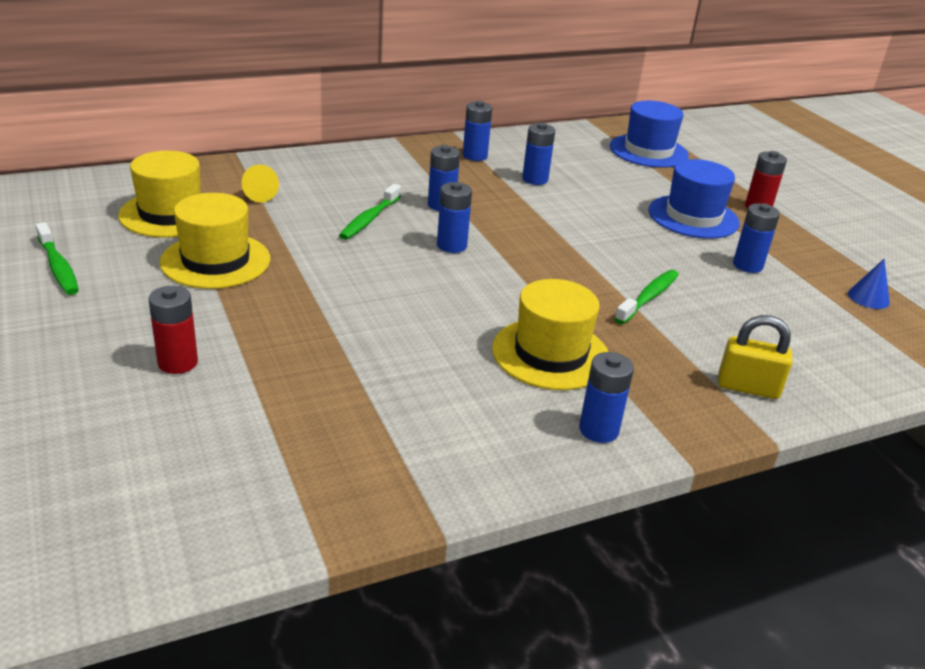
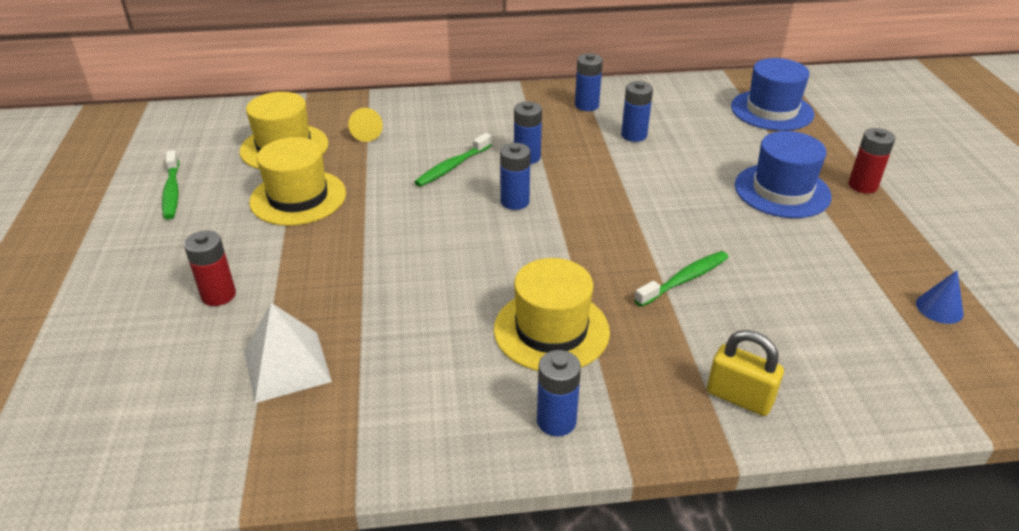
camera: 20 degrees right, 5 degrees up
blue battery [733,203,780,273] -> none
none -> white pyramid [244,303,332,403]

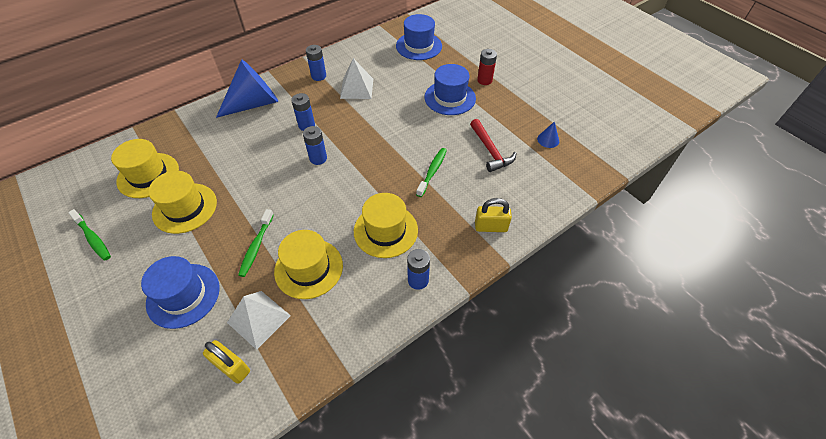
camera: 30 degrees left, 15 degrees up
red battery [184,230,236,306] -> blue hat [141,256,220,329]
yellow cone [348,108,383,142] -> none
green toothbrush [414,133,492,187] -> green toothbrush moved to [238,209,274,277]
blue battery [621,81,653,142] -> white pyramid [340,58,373,99]
none -> yellow padlock [203,340,250,384]
none -> blue cone [216,59,278,118]
none -> yellow hat [274,230,343,299]
none -> red hammer [470,119,517,172]

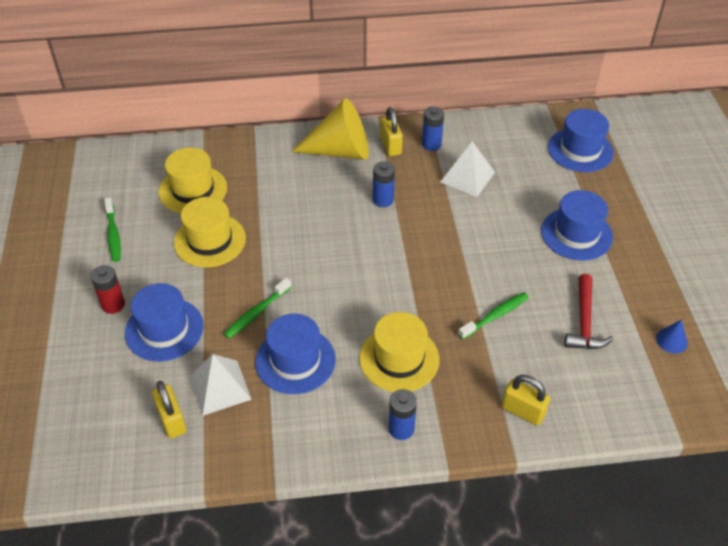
camera: 30 degrees right, 5 degrees down
blue cone [216,59,278,118] -> yellow cone [291,98,369,160]
yellow hat [274,230,343,299] -> blue hat [255,314,336,394]
blue battery [303,126,327,165] -> none
red battery [477,49,497,85] -> red battery moved to [91,265,125,314]
none -> yellow padlock [380,107,403,156]

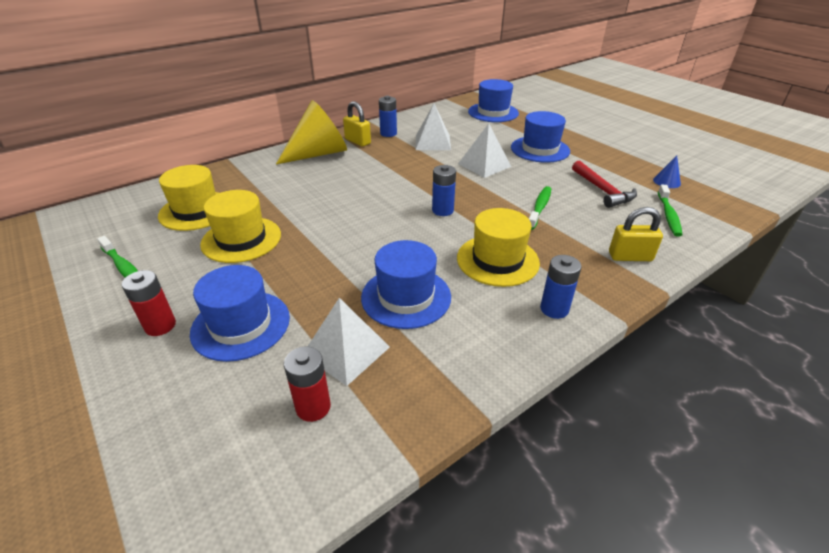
camera: 30 degrees left, 10 degrees down
yellow padlock [152,381,186,438] -> red battery [284,347,331,422]
green toothbrush [224,278,291,339] -> green toothbrush moved to [658,184,682,237]
blue battery [373,161,395,207] -> blue battery moved to [432,165,456,216]
none -> white pyramid [458,123,511,178]

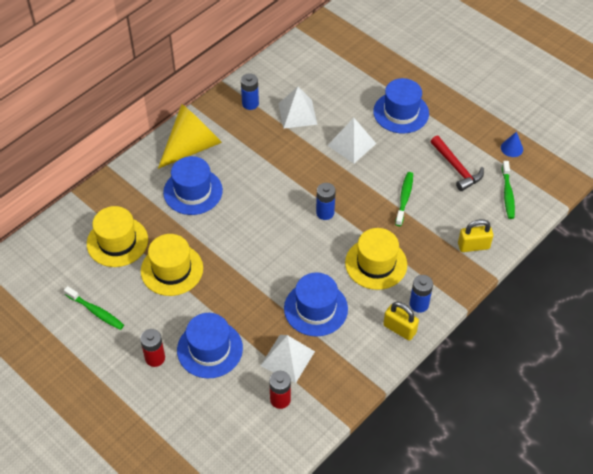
camera: 10 degrees left, 15 degrees up
yellow padlock [343,101,371,147] -> yellow padlock moved to [383,302,419,341]
blue hat [468,79,519,122] -> blue hat moved to [163,156,223,215]

